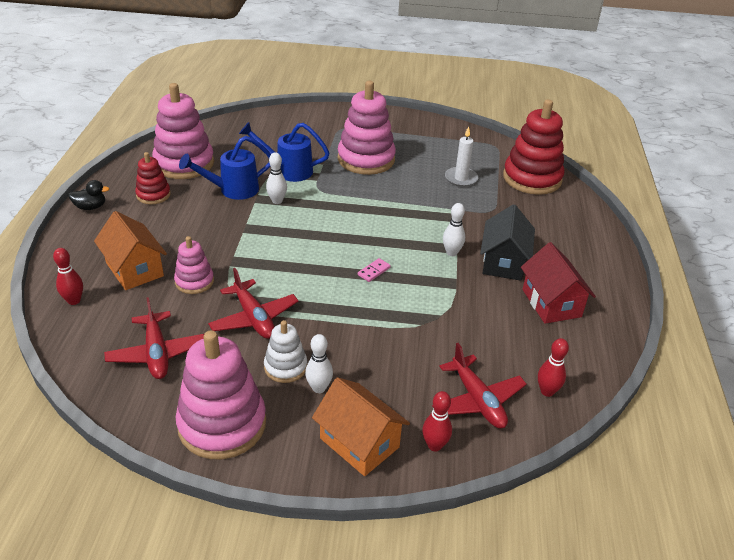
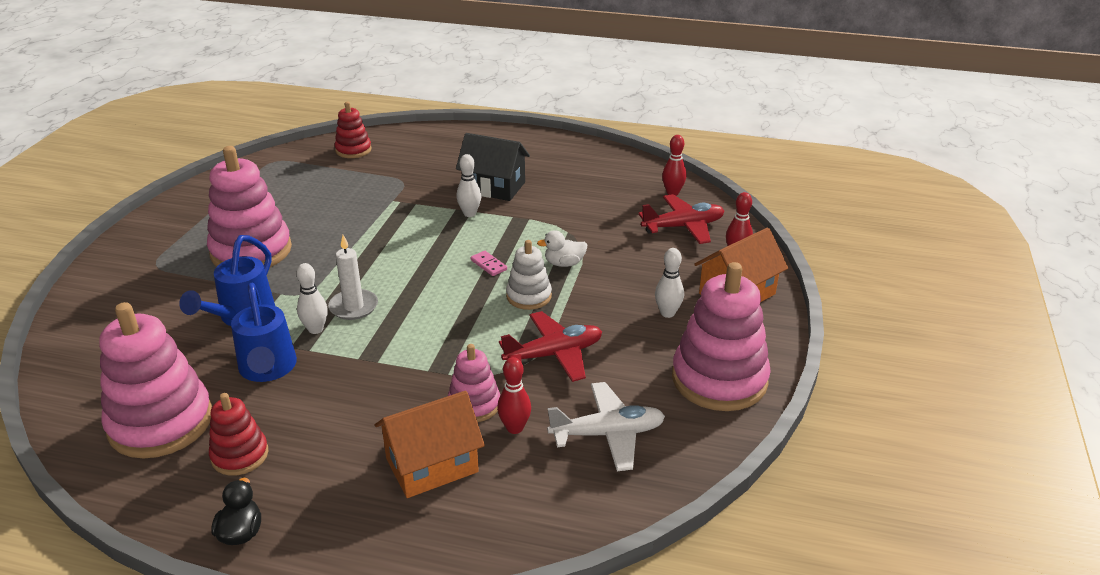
camera: 80 degrees left, 5 degrees down
red bowling pin [53,248,83,305] -> red bowling pin moved to [497,357,531,434]
red plane [104,297,204,379] -> white plane [547,382,665,471]
white stacking toy [264,320,307,383] -> white stacking toy moved to [506,240,552,310]
white candle [445,126,478,187] -> white candle moved to [328,235,378,320]
red stacking toy [503,99,564,195] -> red stacking toy [335,102,372,158], size x0.53
red house [521,242,596,324] -> none
none -> white duck [537,230,587,267]

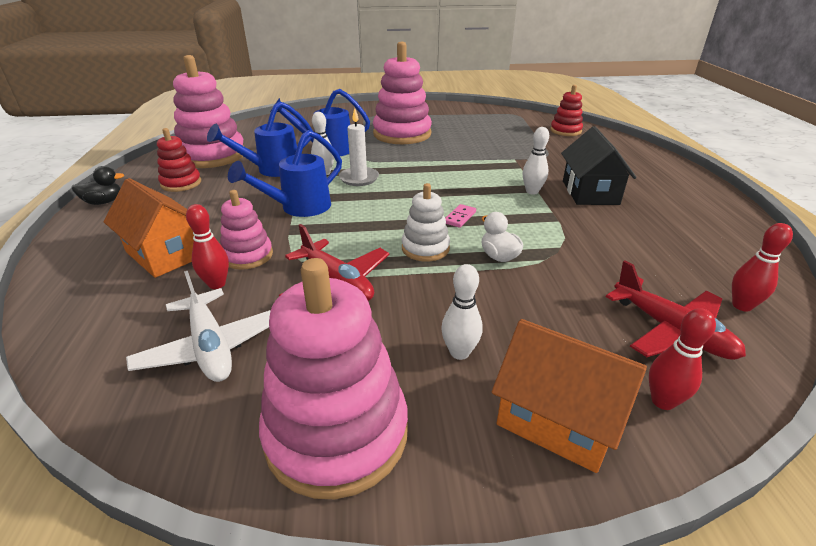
camera: 70 degrees right, 0 degrees up
none -> blue watering can [228,130,342,217]

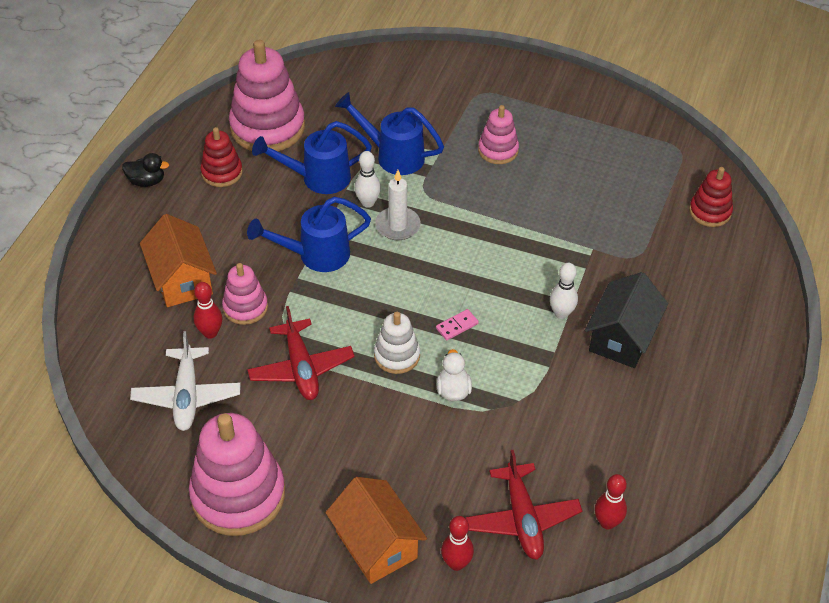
camera: 25 degrees right, 15 degrees up
pink stacking toy [373,42,432,144] -> pink stacking toy [478,105,519,164], size x0.53
white bowling pin [441,264,483,360] -> none

